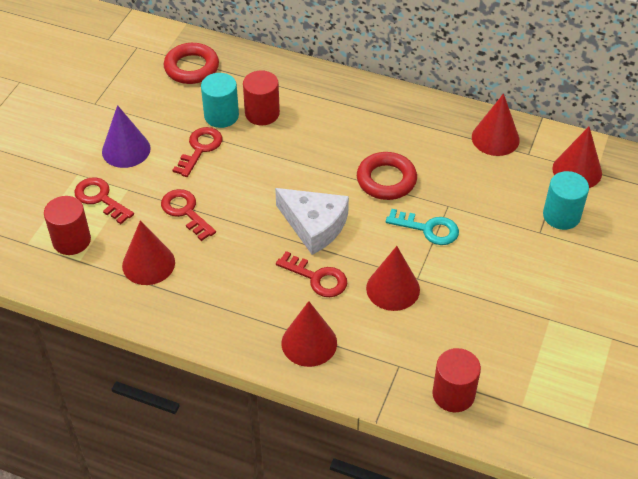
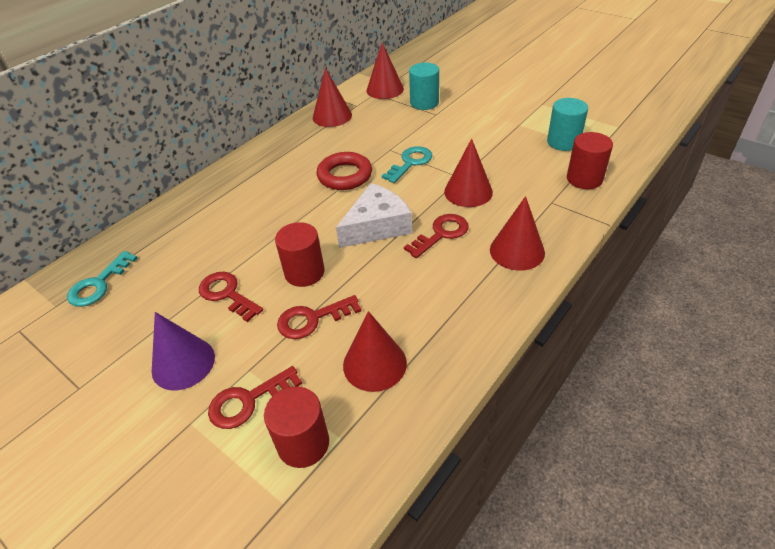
camera: 70 degrees left, 5 degrees down
red ring [164,43,219,84] -> turquoise key [67,251,138,307]
turquoise cylinder [201,73,239,128] -> turquoise cylinder moved to [547,98,588,151]
red cylinder [243,70,280,125] -> red cylinder moved to [275,222,324,287]

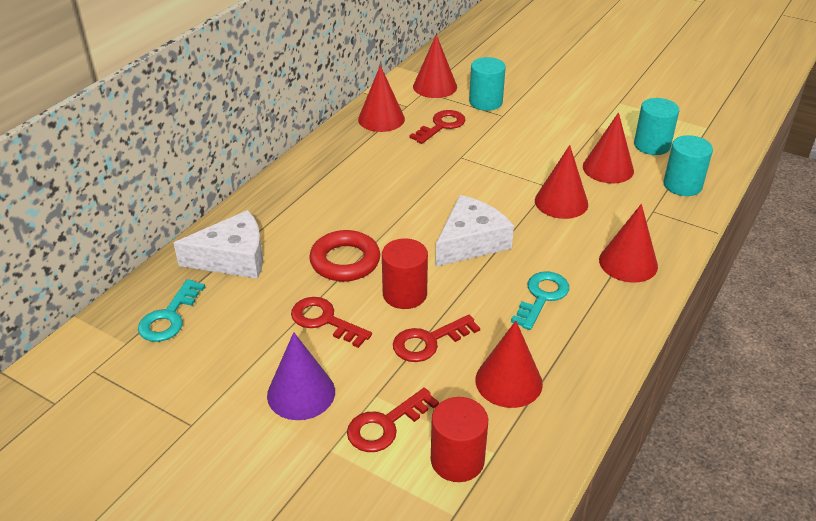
camera: 10 degrees left, 5 degrees down
red ring [317,152,372,190] -> red ring moved to [309,230,380,282]
turquoise key [382,146,432,183] -> turquoise key moved to [511,271,569,330]
red key [404,214,469,258] -> red key moved to [409,110,465,144]
red cylinder [567,132,613,189] -> turquoise cylinder [663,135,713,196]
none -> white cheese [174,210,263,279]
none -> red cone [583,112,634,183]

